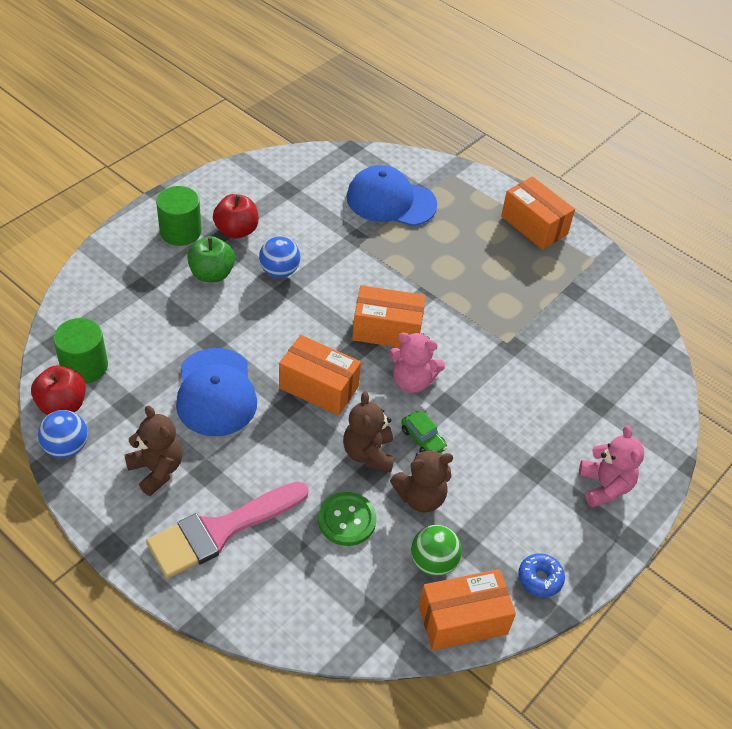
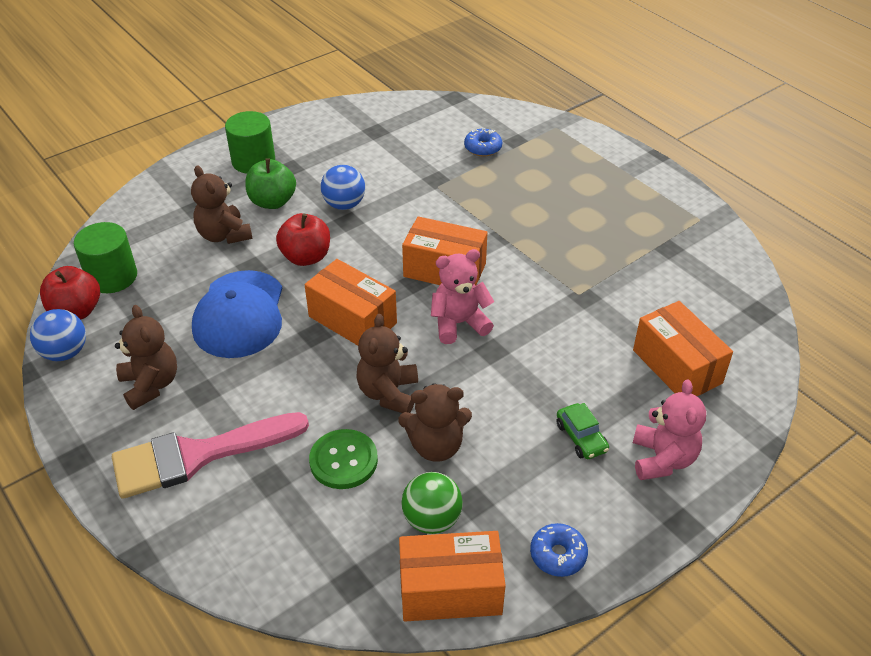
camera: 15 degrees right, 5 degrees down
red apple [213,194,259,239] -> red apple moved to [276,213,330,266]
blue cap [346,165,437,226] -> blue donut [464,129,502,157]
pink teddy bear [389,333,445,393] -> pink teddy bear turned 135 degrees clockwise [431,249,494,344]
green car [401,411,447,453] -> green car moved to [557,403,609,459]
orange box [501,176,575,250] -> orange box moved to [633,301,733,396]
none -> brown teddy bear [191,165,253,244]

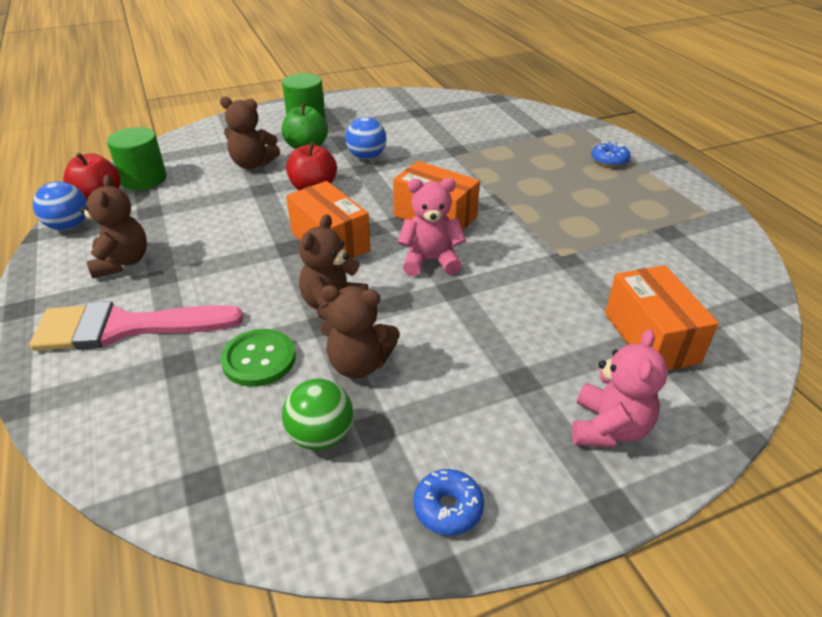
camera: 15 degrees right, 5 degrees down
brown teddy bear [191,165,253,244] -> brown teddy bear turned 60 degrees counterclockwise [220,97,280,169]
blue cap [192,270,282,358] -> none
orange box [399,531,506,621] -> none
blue donut [464,129,502,157] -> blue donut moved to [591,142,630,167]
green car [557,403,609,459] -> none

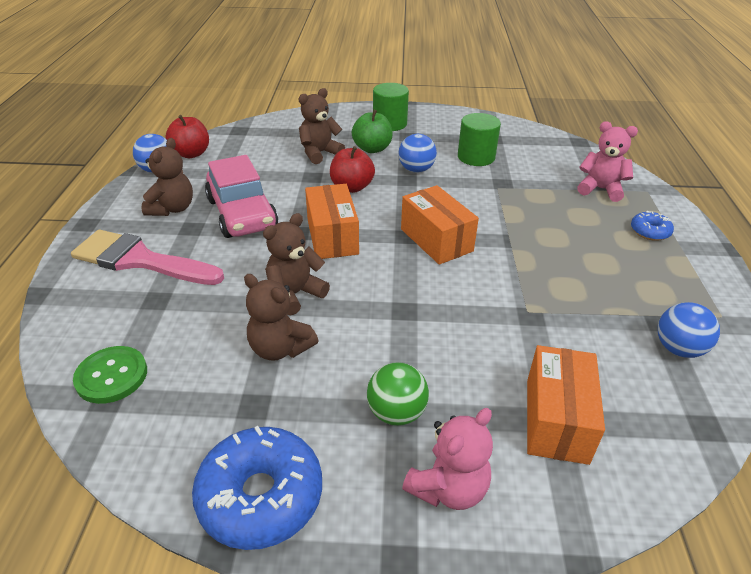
camera: 25 degrees right, 0 degrees up
green cylinder [107,127,167,190] -> green cylinder moved to [458,113,501,166]
brown teddy bear [220,97,280,169] -> brown teddy bear turned 105 degrees clockwise [299,88,345,164]
green button [220,329,296,387] -> green button moved to [73,346,147,404]
green ball [282,379,353,451] -> green ball moved to [367,362,429,426]
pink teddy bear [398,178,466,276] -> pink teddy bear moved to [577,121,638,202]
blue donut [413,469,484,536] -> blue donut [192,426,322,550], size x1.98
none -> pink car [205,155,278,238]
none -> blue ball [658,302,720,358]

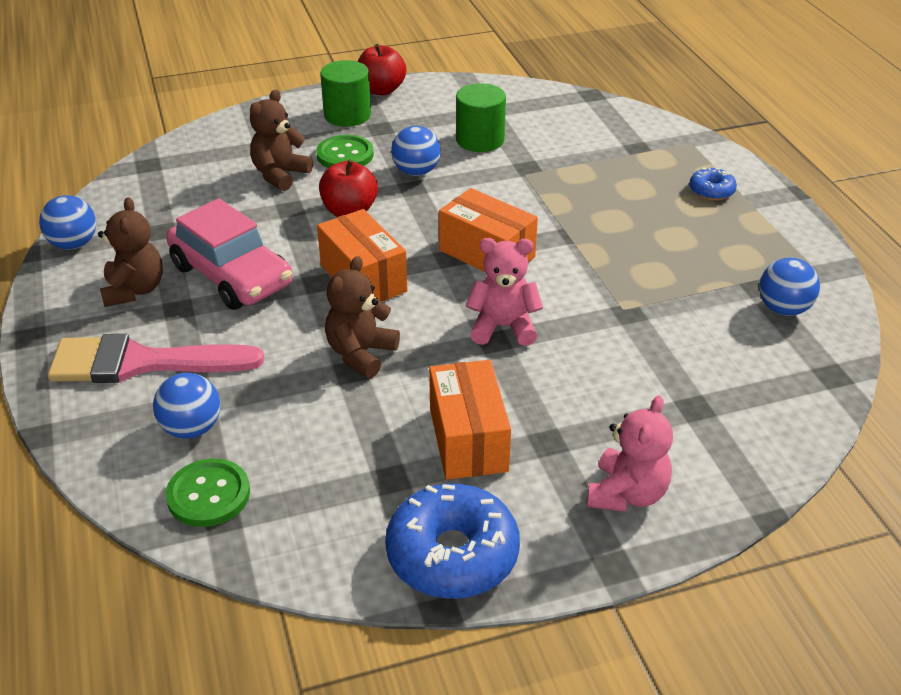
camera: 20 degrees left, 0 degrees up
red apple [165,115,209,158] -> red apple moved to [358,44,407,95]
brown teddy bear [244,274,318,361] -> none
green apple [352,110,393,153] -> green button [316,135,374,168]
green ball [367,362,429,426] -> none
orange box [527,345,605,465] -> orange box moved to [429,360,511,480]
pink teddy bear [577,121,638,202] -> pink teddy bear moved to [466,238,543,346]
none -> blue ball [153,373,220,439]

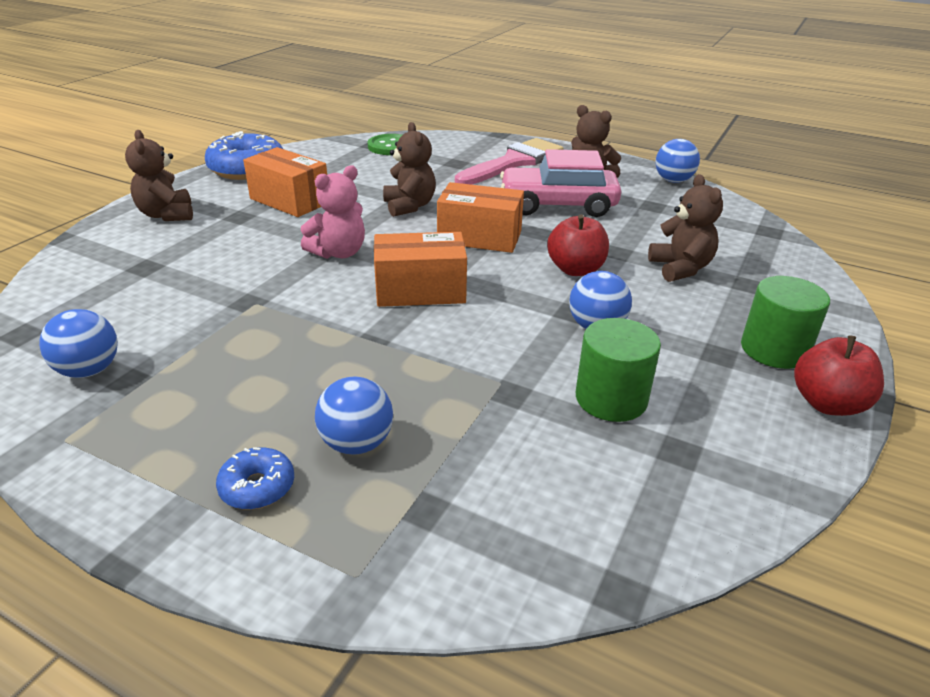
camera: 135 degrees right, 5 degrees down
blue ball [153,373,220,439] -> blue ball moved to [315,377,393,455]
green button [316,135,374,168] -> none
pink teddy bear [587,395,673,512] -> brown teddy bear [125,130,193,221]

